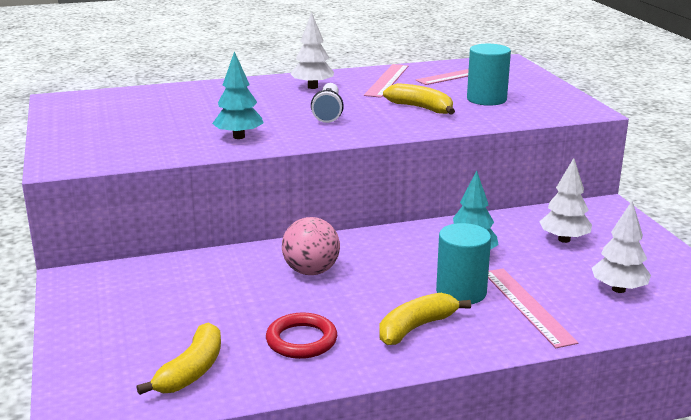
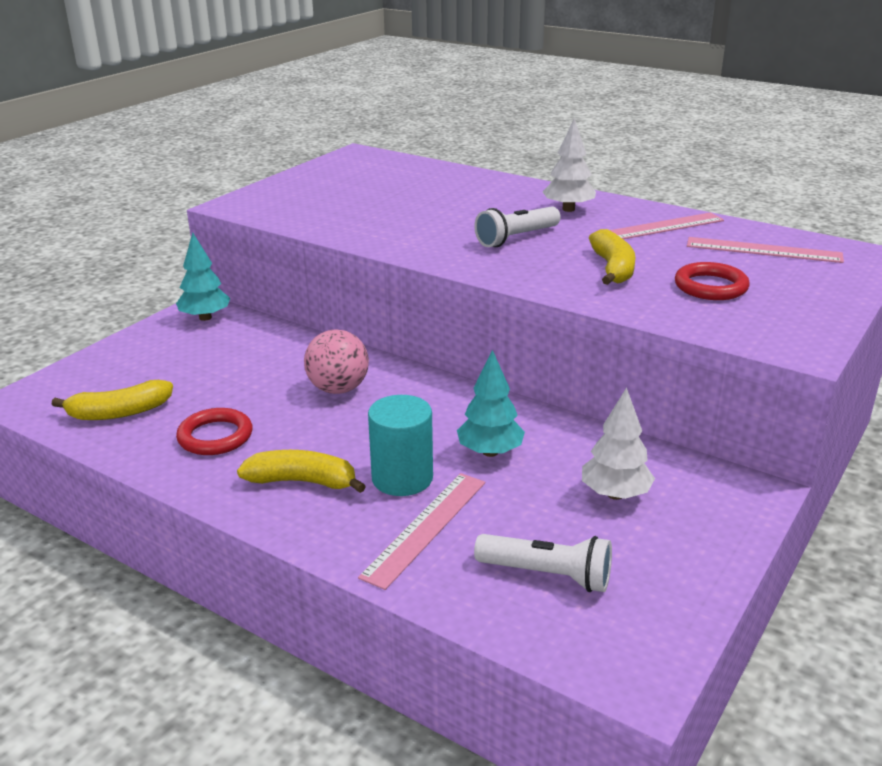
camera: 50 degrees right, 5 degrees up
turquoise tree [212,51,264,139] -> turquoise tree moved to [176,232,230,321]
turquoise cylinder [467,44,511,106] -> red ring [675,262,750,300]
white tree [592,201,651,293] -> white flashlight [474,534,612,592]

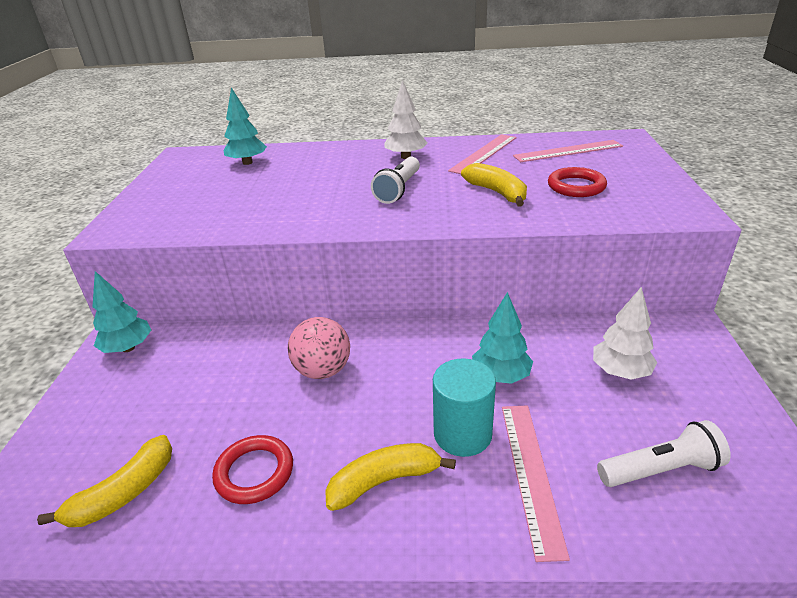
camera: 30 degrees left, 5 degrees up
none -> turquoise tree [224,88,267,165]

